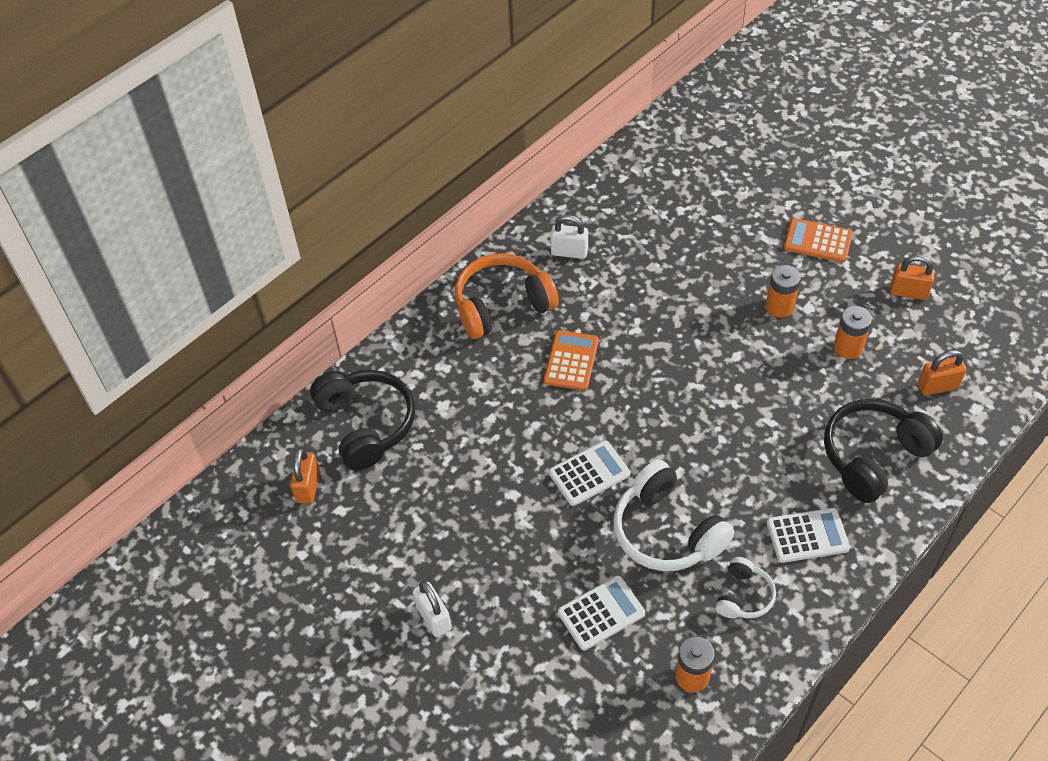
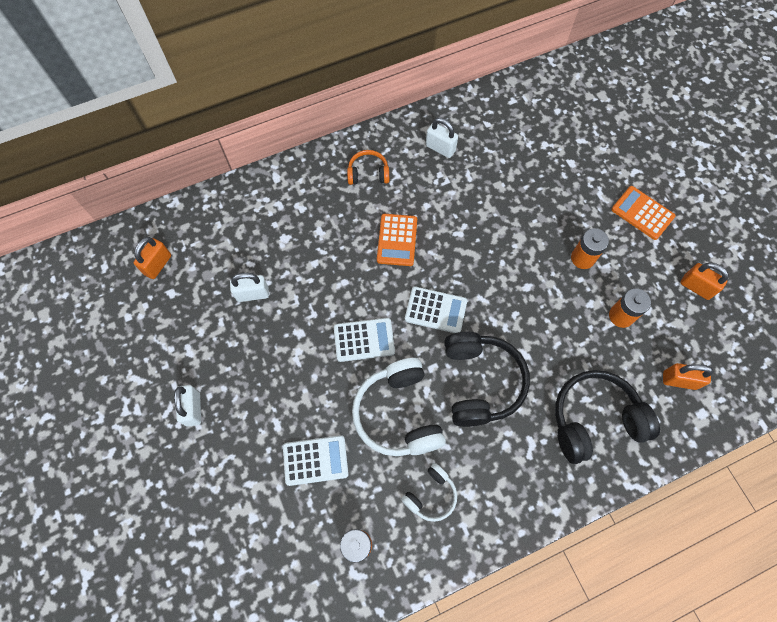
camera: 20 degrees right, 15 degrees up
black headphones [310,370,415,471] -> black headphones moved to [444,332,530,427]
orange headphones [455,253,559,339] -> orange headphones [347,150,389,185], size x0.53
orange calculator [544,330,599,391] -> orange calculator turned 150 degrees clockwise [377,214,417,266]
white calculator [767,508,850,563] -> white calculator moved to [405,286,467,333]
none -> white padlock [230,273,269,302]

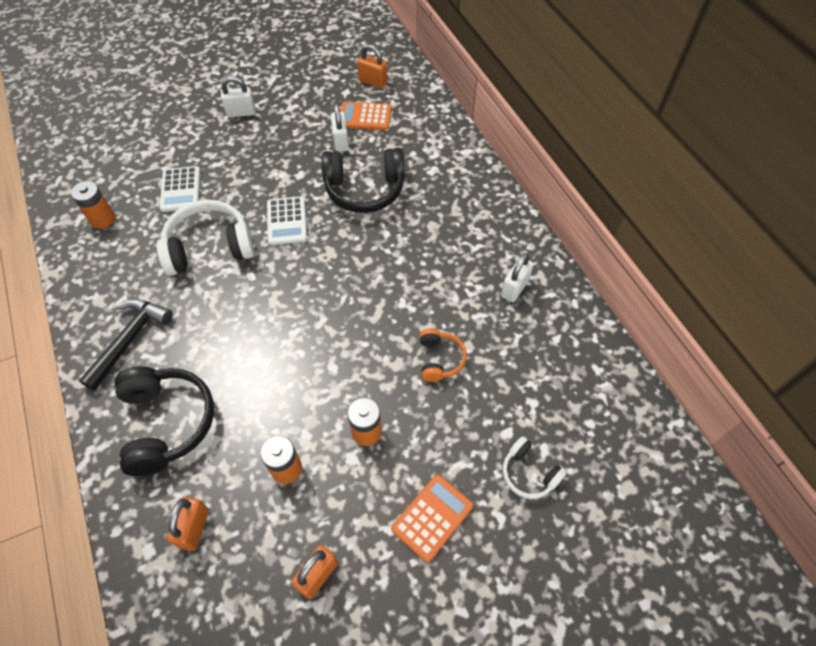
camera: 90 degrees right, 10 degrees down
orange headphones [347,150,389,185] -> orange headphones moved to [419,328,467,382]
orange calculator [377,214,417,266] -> orange calculator moved to [340,102,391,130]
white headphones [401,463,457,522] -> white headphones moved to [503,436,566,499]
white calculator [405,286,467,333] -> none
black headphones [444,332,530,427] -> black headphones moved to [321,148,405,213]
none -> black hammer [79,299,173,391]

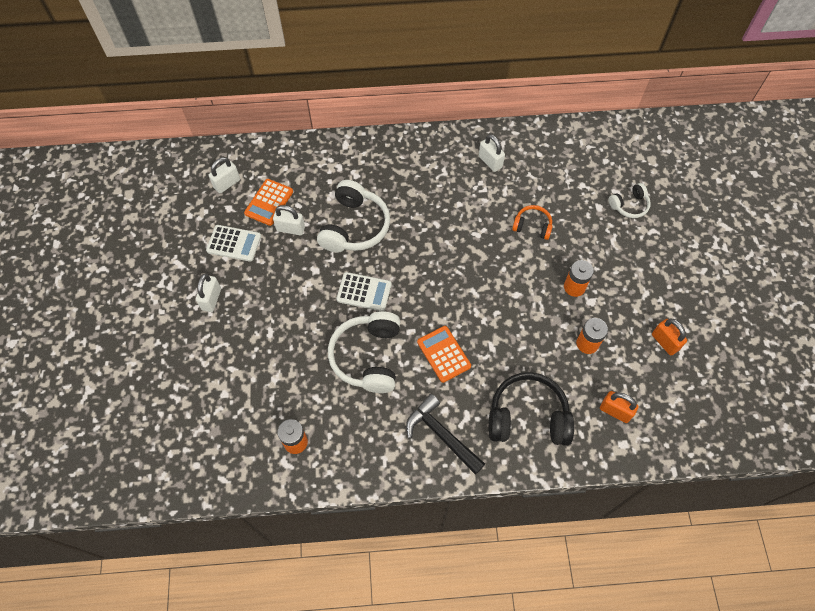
camera: 70 degrees left, 5 degrees up
white calculator [160,166,200,212] -> white calculator moved to [206,225,261,262]
black headphones [321,148,405,213] -> white headphones [317,180,390,252]
orange padlock [357,44,387,88] -> white padlock [209,157,240,193]
orange calculator [391,475,473,562] -> orange calculator moved to [417,326,471,383]

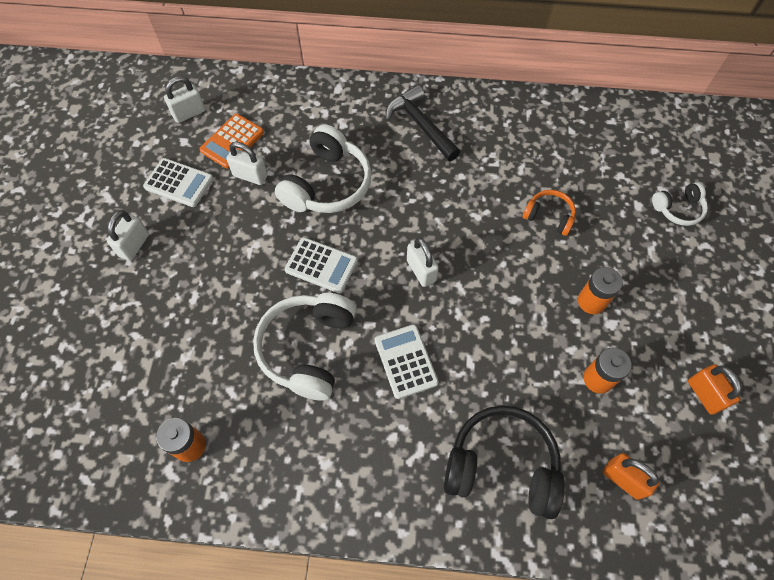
camera: 10 degrees right, 0 degrees up
black hammer [406,394,485,475] -> black hammer moved to [386,85,460,161]
orange calculator [417,326,471,383] -> white calculator [375,324,439,399]
white padlock [479,134,505,172] -> white padlock moved to [407,237,439,287]

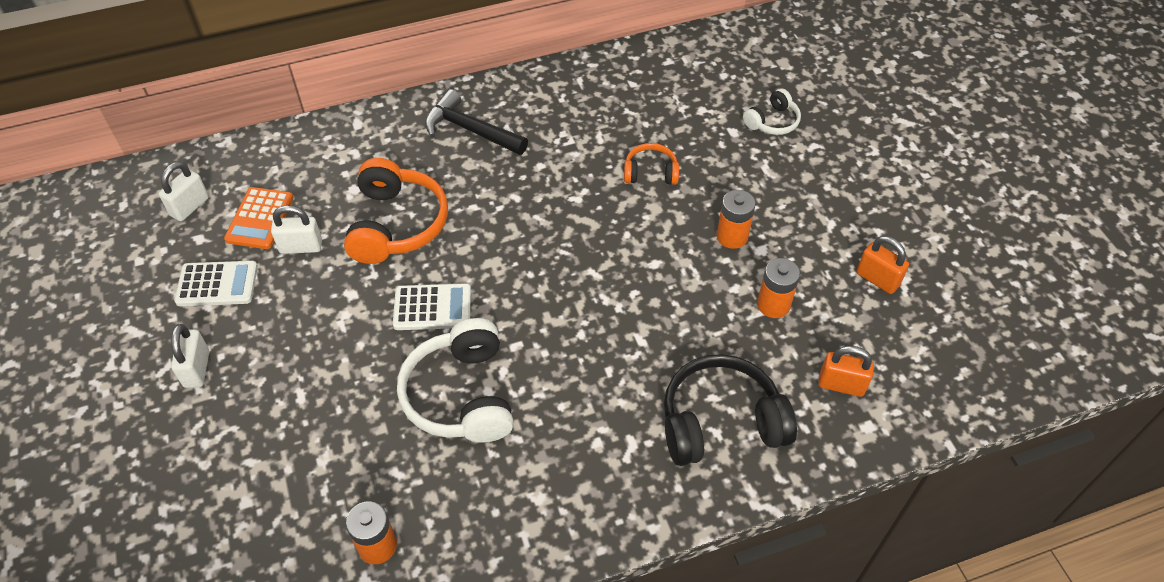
camera: 25 degrees left, 10 degrees down
white headphones [275,124,371,213] -> orange headphones [344,158,448,264]
white calculator [375,324,439,399] -> none
white padlock [407,237,439,287] -> none

